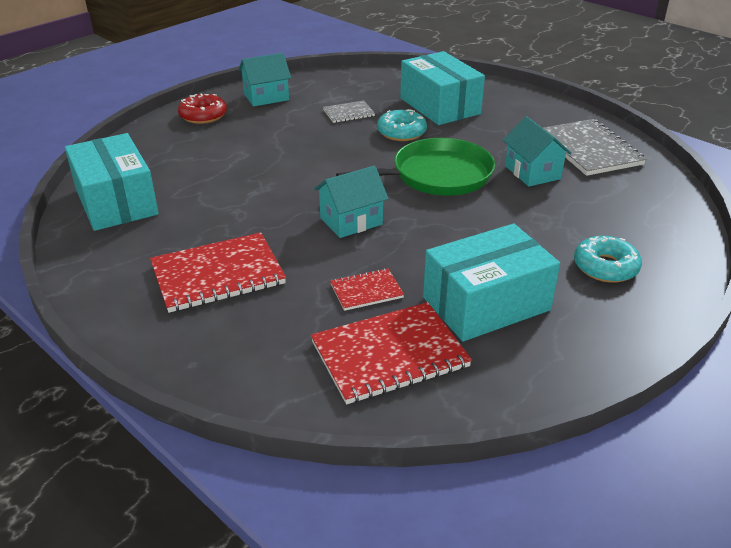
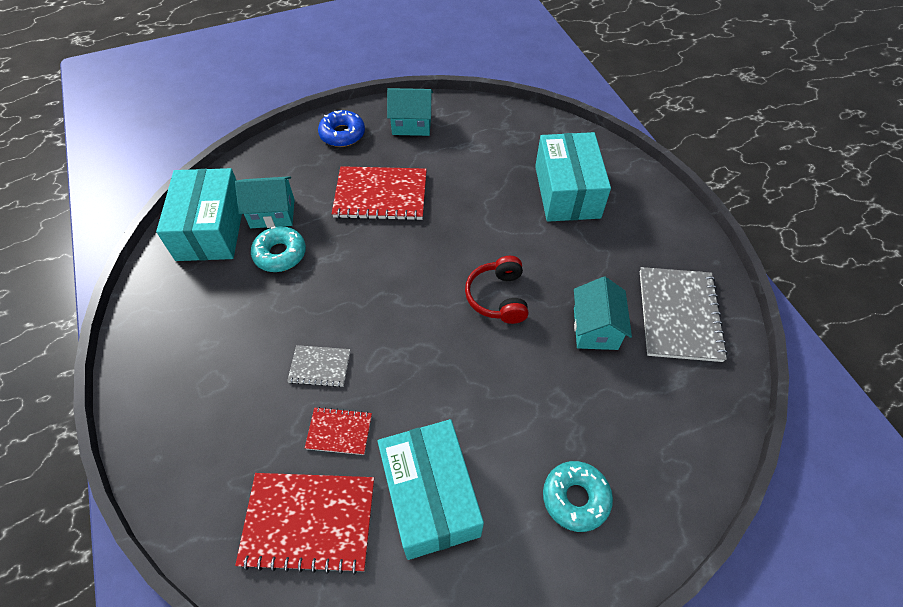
camera: 25 degrees right, 20 degrees up
red notebook [150,232,286,313] -> red notebook moved to [332,166,427,221]
red donut [178,94,227,124] -> blue donut [318,110,365,147]
turquoise house [314,166,389,238] -> turquoise house moved to [235,176,295,228]
grey notebook [323,101,375,123] -> grey notebook moved to [287,345,350,387]
green pan [336,138,495,196] -> red headphones [465,256,528,324]
turquoise donut [377,109,427,141] -> turquoise donut moved to [251,226,306,272]
turquoise box [423,224,560,341] -> turquoise box turned 75 degrees clockwise [378,419,484,560]

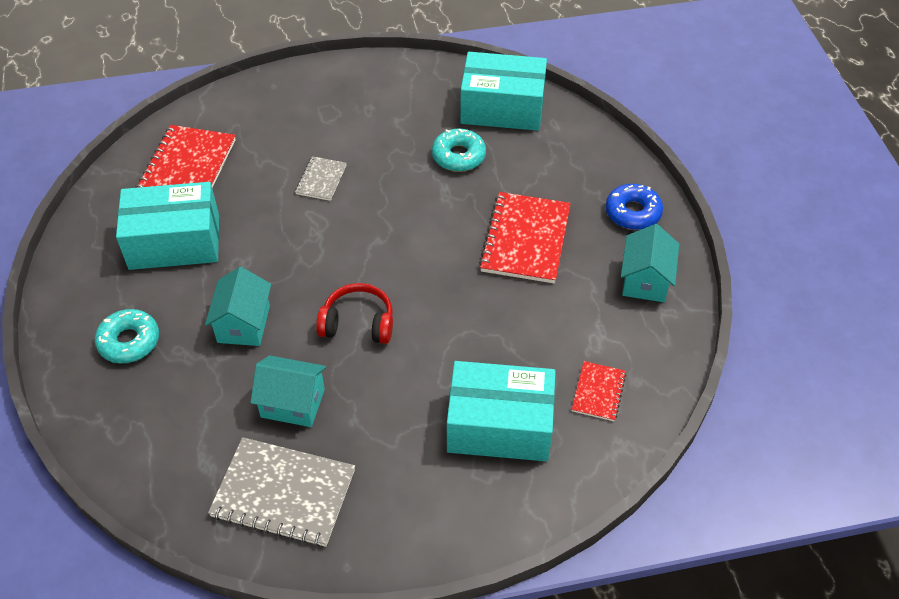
camera: 100 degrees right, 5 degrees down
turquoise house [235,176,295,228] -> turquoise house moved to [205,267,271,346]
red notebook [305,407,372,455] -> red notebook moved to [572,361,626,421]

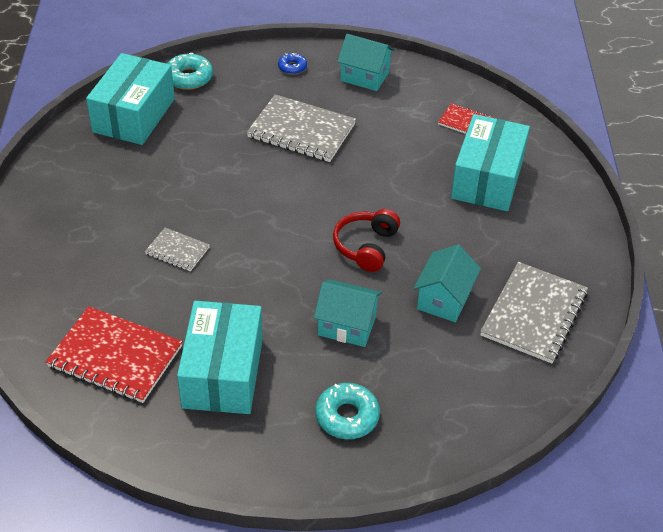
camera: 80 degrees left, 5 degrees down
turquoise donut [432,129,486,172] -> turquoise donut moved to [167,53,213,90]
red notebook [479,192,571,283] -> grey notebook [247,94,356,162]
blue donut [606,184,663,230] -> blue donut [278,53,307,75], size x0.61

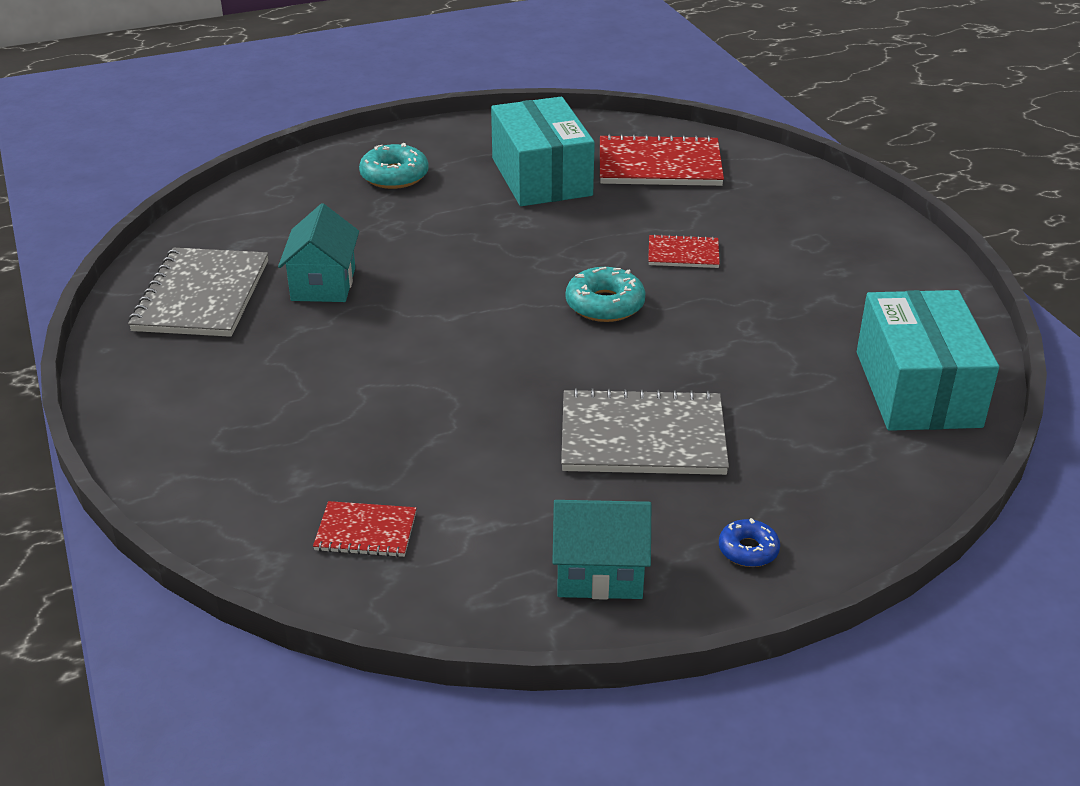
camera: 160 degrees right, 10 degrees down
grey notebook [145,228,210,271] -> red notebook [648,234,720,268]
turquoise donut [167,53,213,90] -> turquoise donut moved to [566,267,645,322]
turquoise house [314,279,382,347] -> none
red headphones [333,209,400,272] -> none
turquoise box [451,114,530,211] -> none

